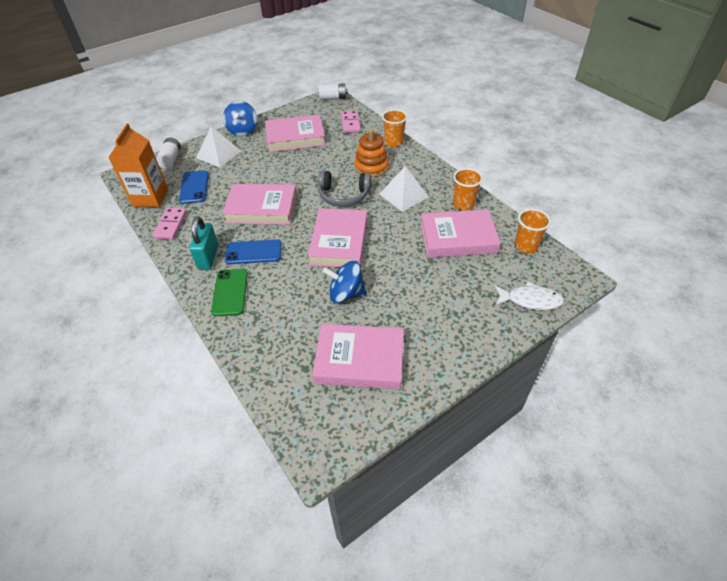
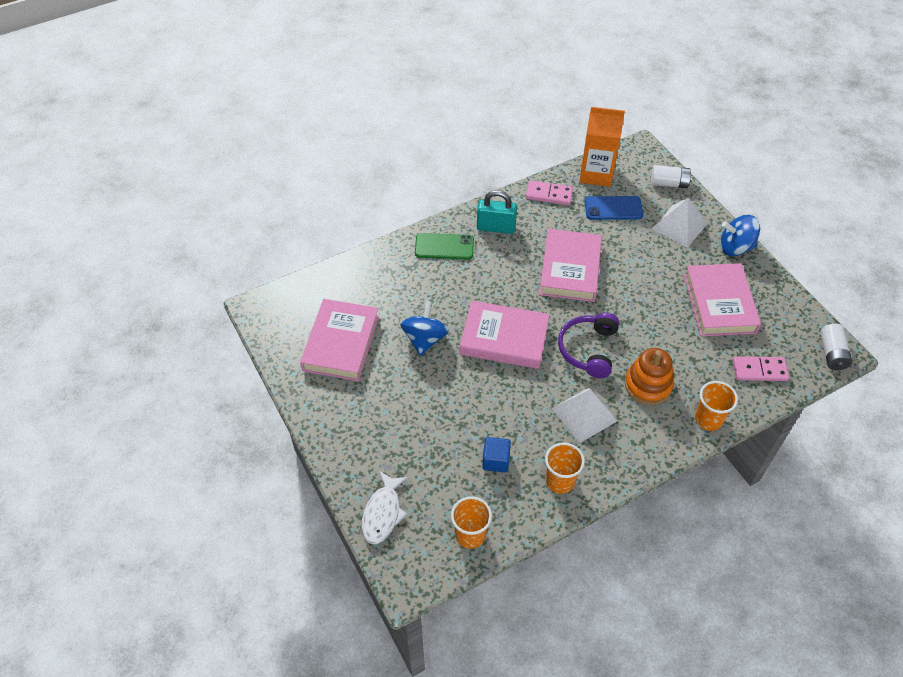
camera: 95 degrees right, 5 degrees up
blue phone [225,239,282,264] -> none
grey headphones [318,171,372,207] -> purple headphones [558,312,619,378]
pink book [420,209,501,258] -> blue cube [482,437,511,472]

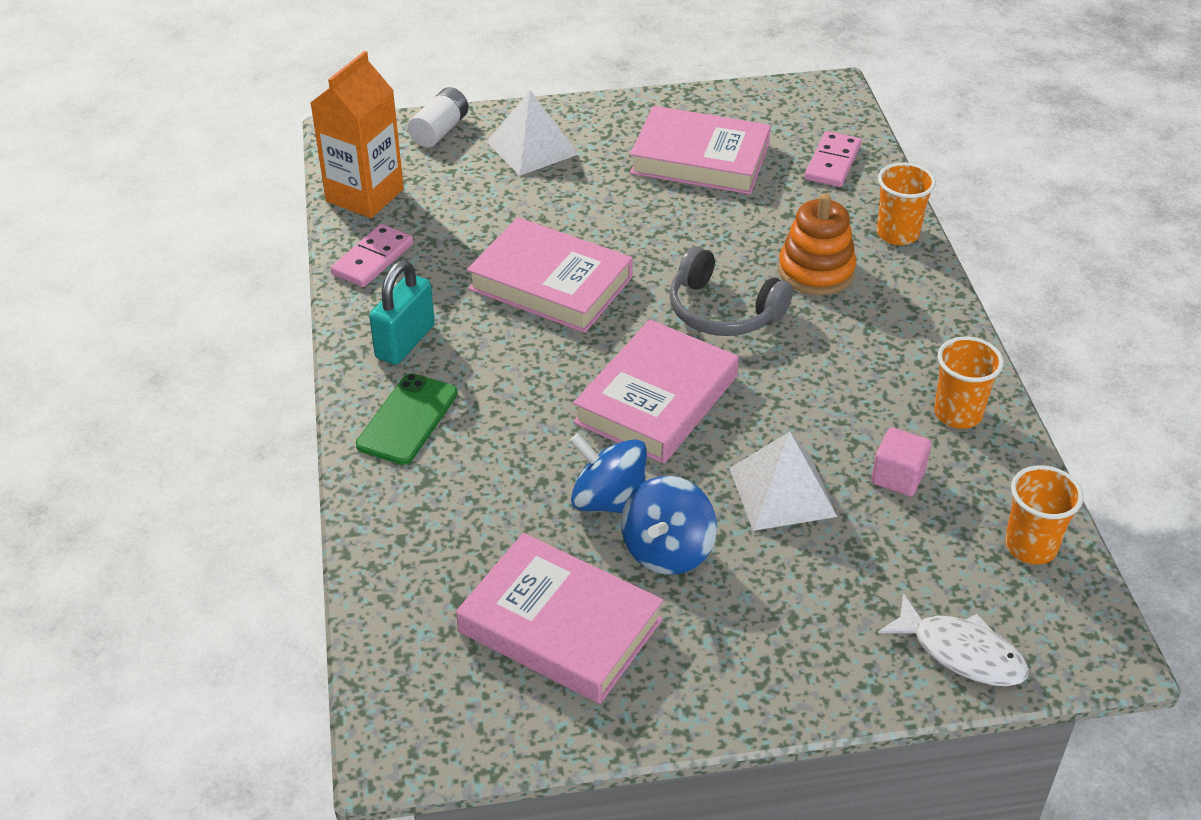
camera: 70 degrees left, 10 degrees down
blue cube [482,437,511,472] -> pink cube [871,427,931,496]
white pyramid [552,388,617,443] -> white pyramid moved to [730,432,837,531]
purple headphones [558,312,619,378] -> grey headphones [669,246,793,336]
blue phone [584,196,643,220] -> none
blue spinning top [720,215,760,256] -> blue spinning top moved to [621,476,717,575]
white battery [820,324,852,370] -> none

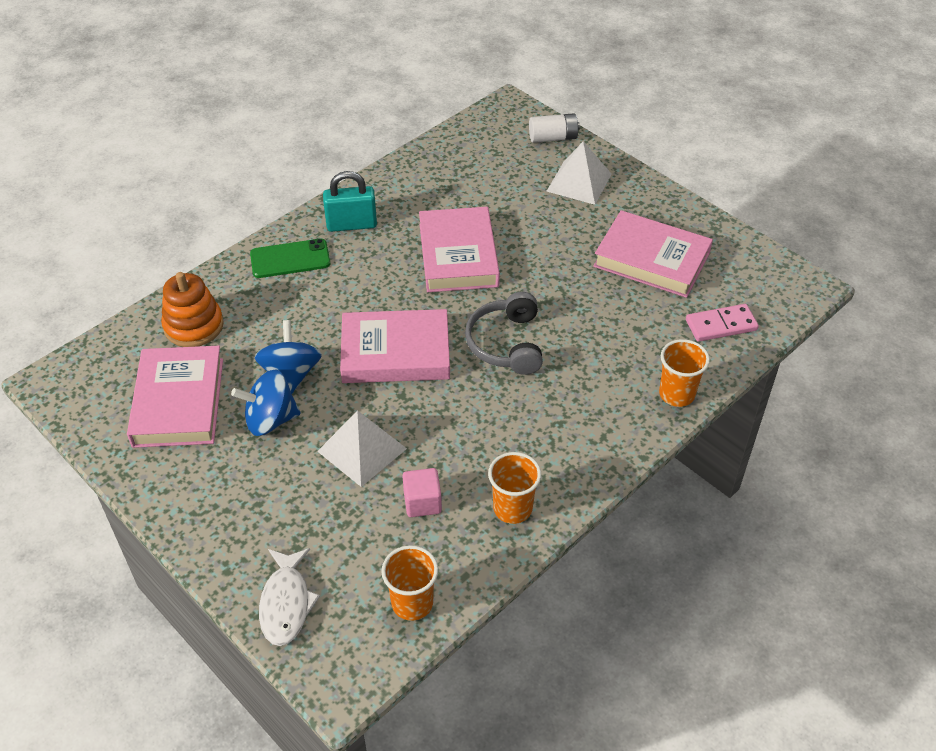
camera: 55 degrees right, 5 degrees up
orange carton [311,51,404,218] -> none
pink domino [331,224,413,287] -> none
pink book [630,106,771,194] -> pink book turned 45 degrees counterclockwise [593,210,713,298]
orange stacking toy [778,193,856,295] -> orange stacking toy moved to [161,272,224,347]

